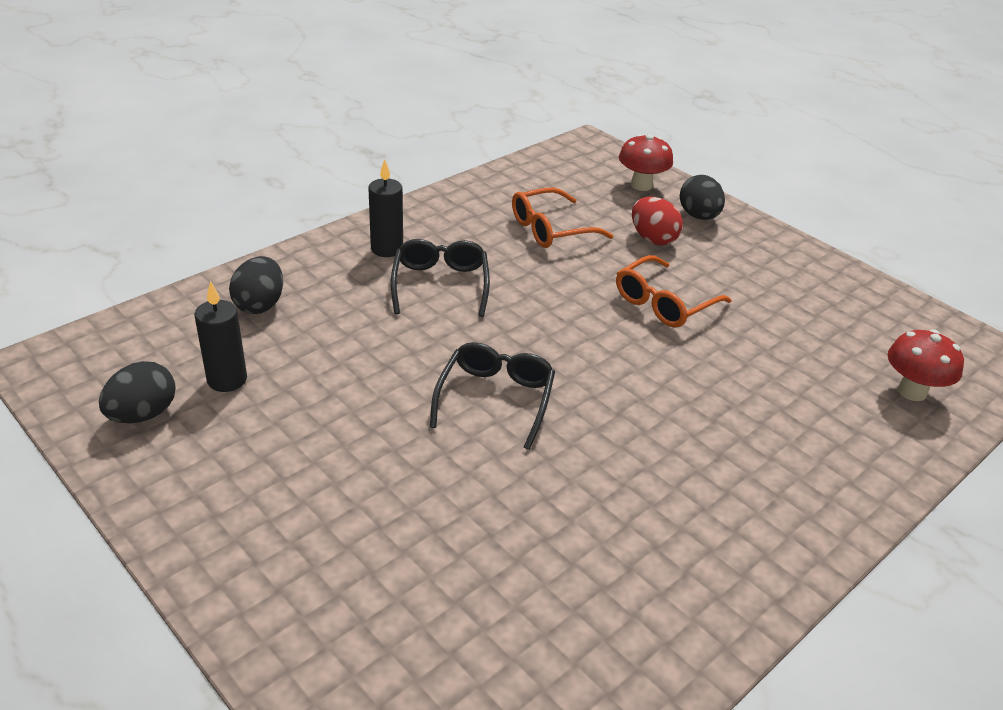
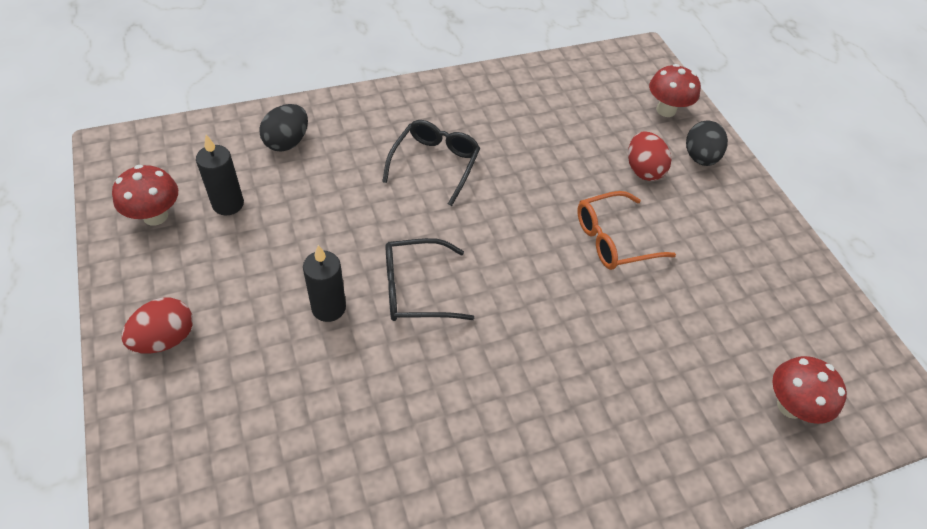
camera: 20 degrees right, 15 degrees up
black egg [99,361,176,423] -> red mushroom [112,165,178,226]
black candle [368,159,403,257] -> black candle moved to [303,245,346,322]
black glasses [430,342,555,450] -> black glasses turned 135 degrees counterclockwise [386,238,474,321]
orange glasses [512,187,613,248] -> none
none -> red egg [121,298,193,353]

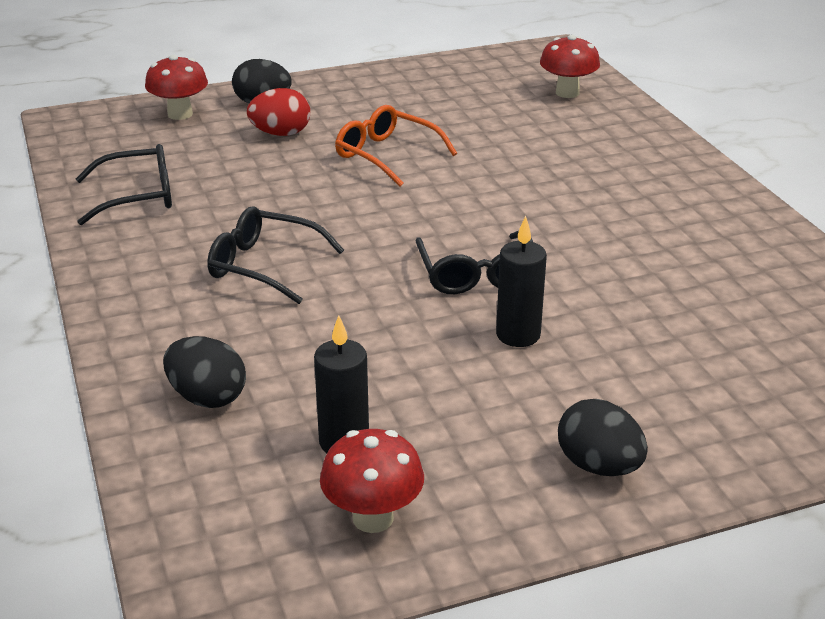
camera: 85 degrees left, 20 degrees down
red egg [121,298,193,353] -> black egg [558,399,648,476]
orange glasses [577,191,676,270] -> orange glasses turned 150 degrees clockwise [335,105,457,187]
none -> black glasses [76,144,172,225]

